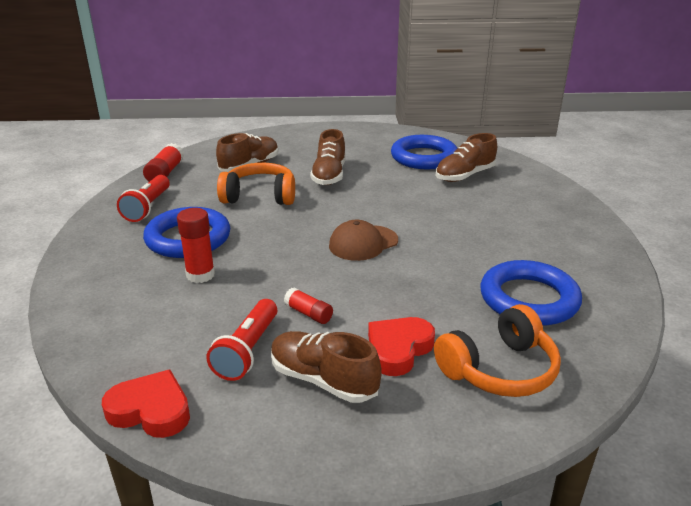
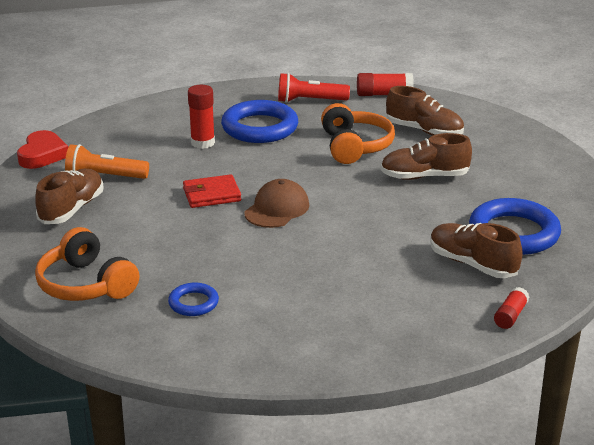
camera: 80 degrees right, 0 degrees up
red flashlight [206,299,277,381] -> orange flashlight [65,144,149,179]
red glue stick [284,288,333,324] -> red glue stick moved to [494,287,529,329]
brown cap [329,220,398,261] -> brown cap turned 75 degrees clockwise [244,179,309,228]
red heart [368,317,435,376] -> none
blue ring [480,260,582,326] -> blue ring [168,283,219,316], size x0.50
none -> red wallet [183,174,241,208]

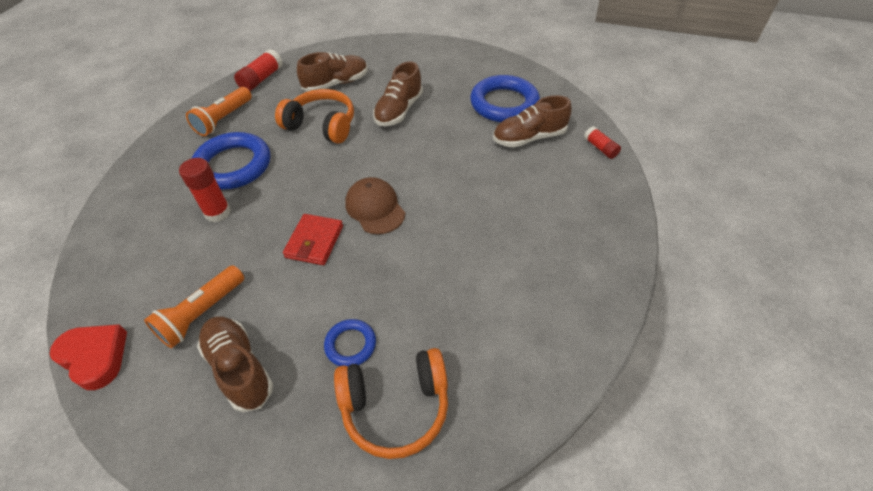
camera: 60 degrees left, 20 degrees up
blue ring [168,283,219,316] -> blue ring moved to [324,319,376,366]
red flashlight [278,73,350,103] -> orange flashlight [186,87,252,136]

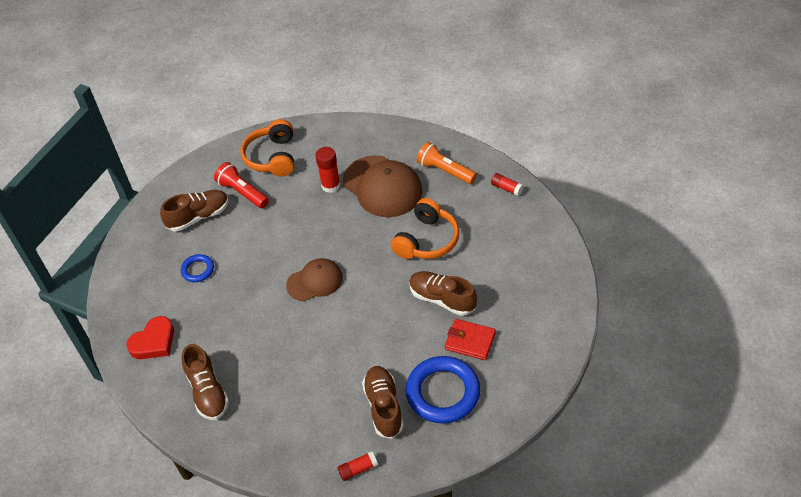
camera: 100 degrees right, 0 degrees up
red heart [50,324,127,390] -> red heart moved to [126,316,174,359]
orange flashlight [144,265,244,348] -> red flashlight [214,162,269,208]
blue ring [191,132,270,190] -> brown cap [343,155,423,217]
red glue stick [234,49,283,91] -> red glue stick [491,173,524,196], size x0.64
red wallet [283,214,343,265] -> red wallet moved to [445,319,496,360]
brown shoe [297,52,368,91] -> brown shoe moved to [182,344,229,420]
orange headphones [334,348,448,459] -> orange headphones moved to [240,119,294,177]

